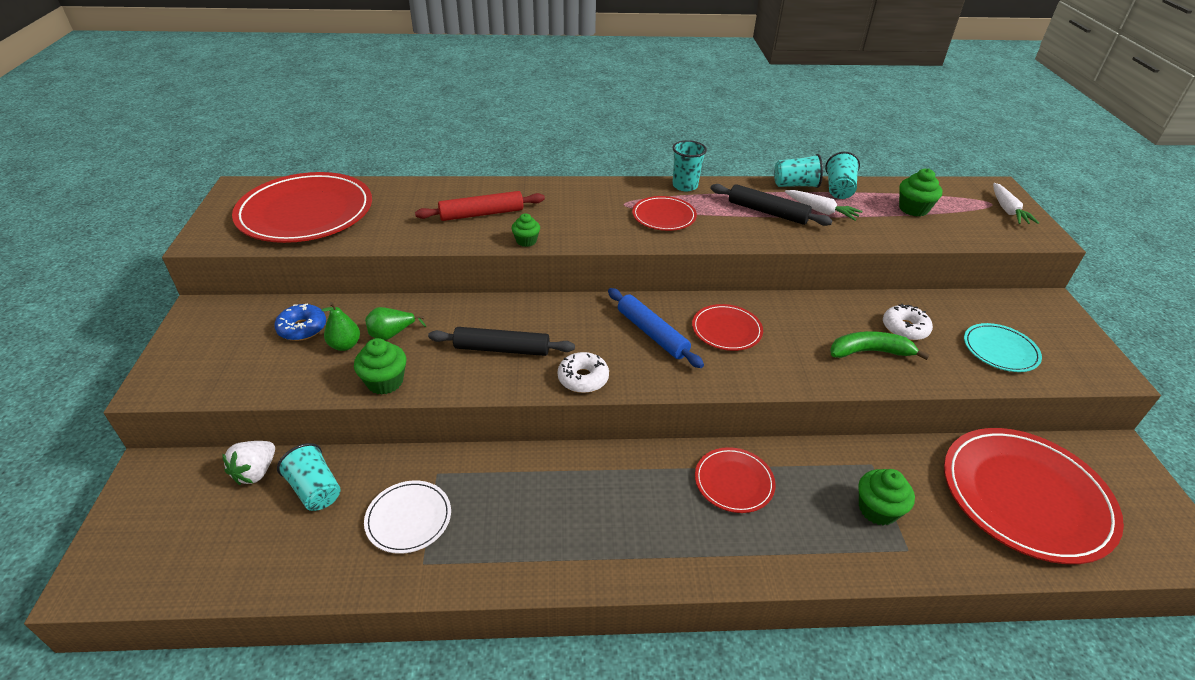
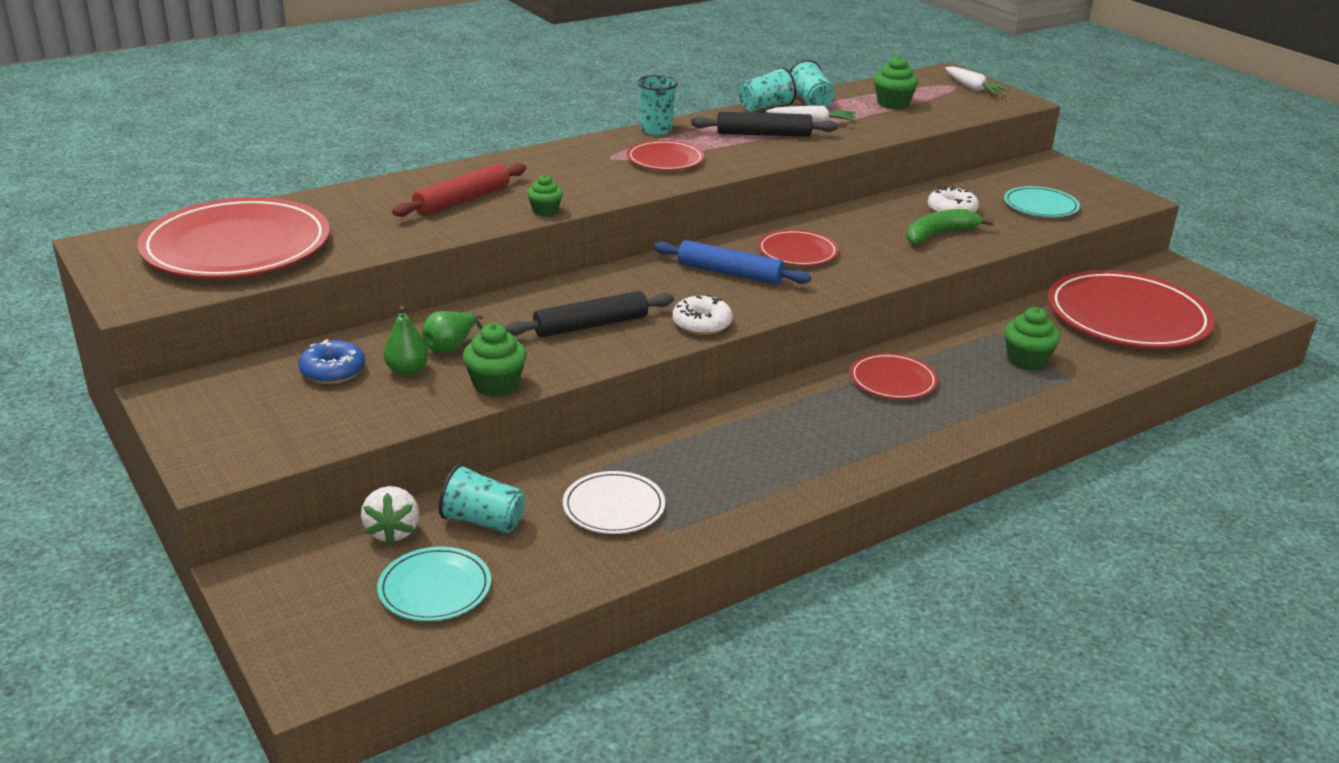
camera: 30 degrees left, 10 degrees down
none -> turquoise plate [377,547,491,621]

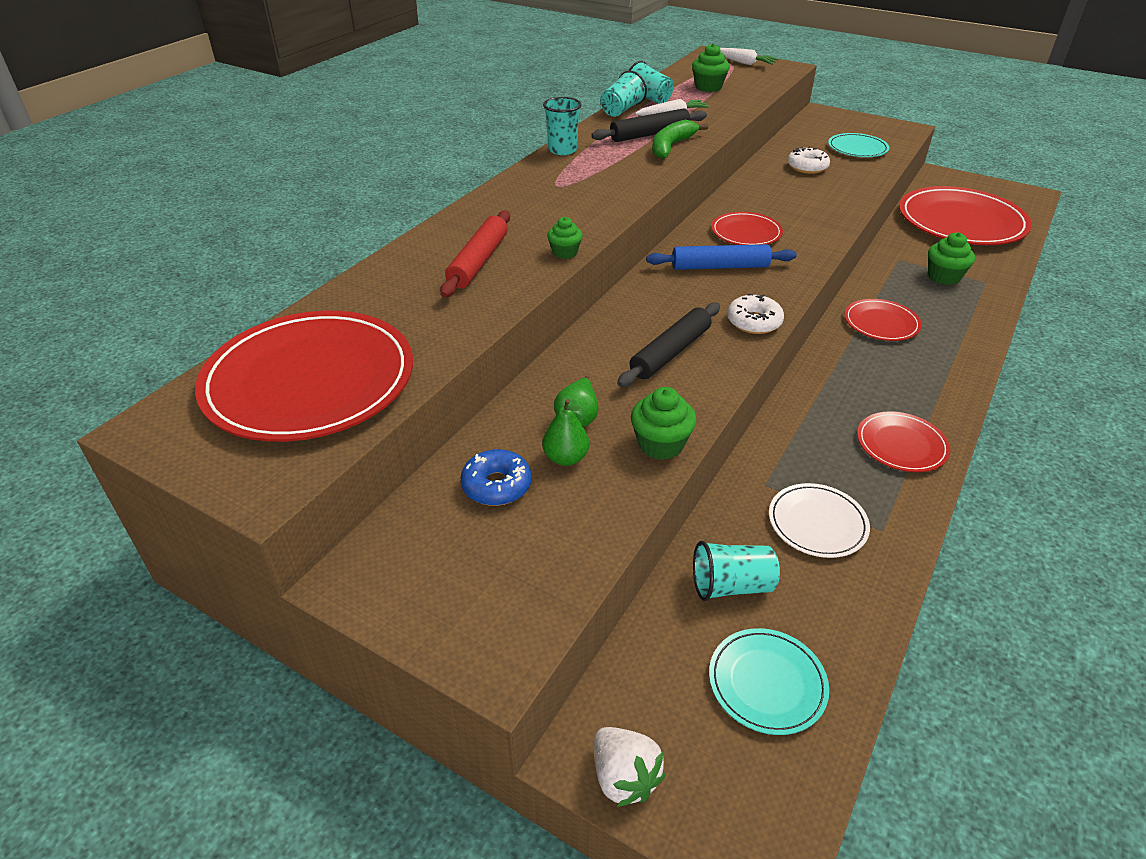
camera: 25 degrees left, 10 degrees up
white strawberry [361,486,419,545] -> white strawberry moved to [594,727,666,807]
red plate [627,140,704,170] -> red plate moved to [857,411,950,472]
green banana [907,209,994,245] -> green banana moved to [652,120,708,159]

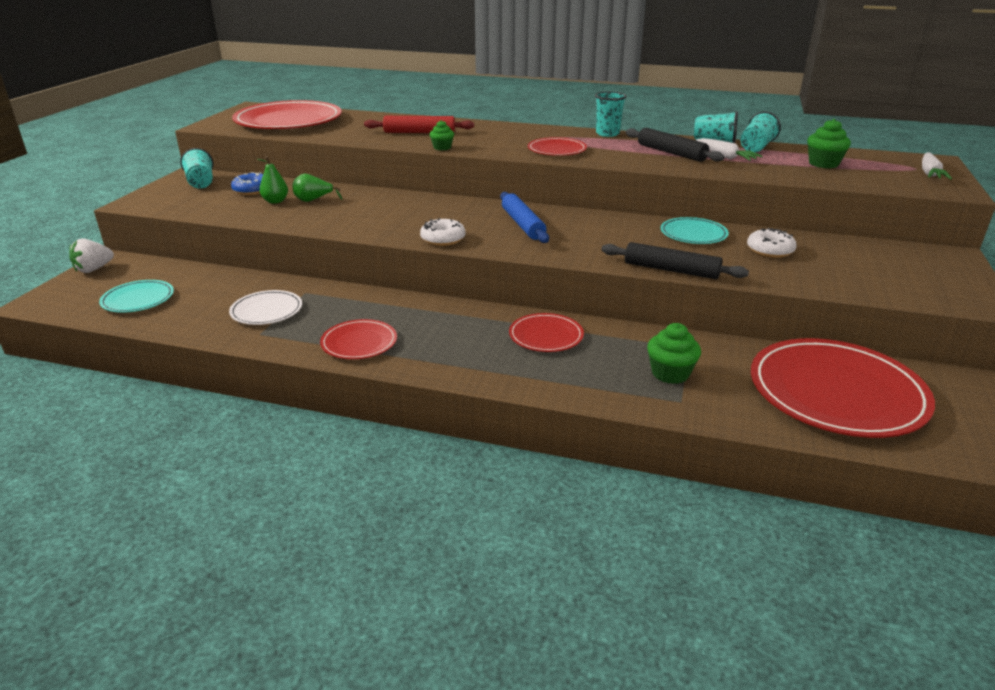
camera: 75 degrees right, 10 degrees down
black rolling pin [617,302,720,387] -> black rolling pin moved to [601,242,749,279]
green cupcake [631,387,697,460] -> none
green banana [652,120,708,159] -> none
turquoise cup [693,541,780,601] -> turquoise cup moved to [180,148,214,189]
red plate [711,212,783,245] -> red plate moved to [528,137,587,156]
turquoise plate [828,133,890,157] -> turquoise plate moved to [660,217,729,244]

